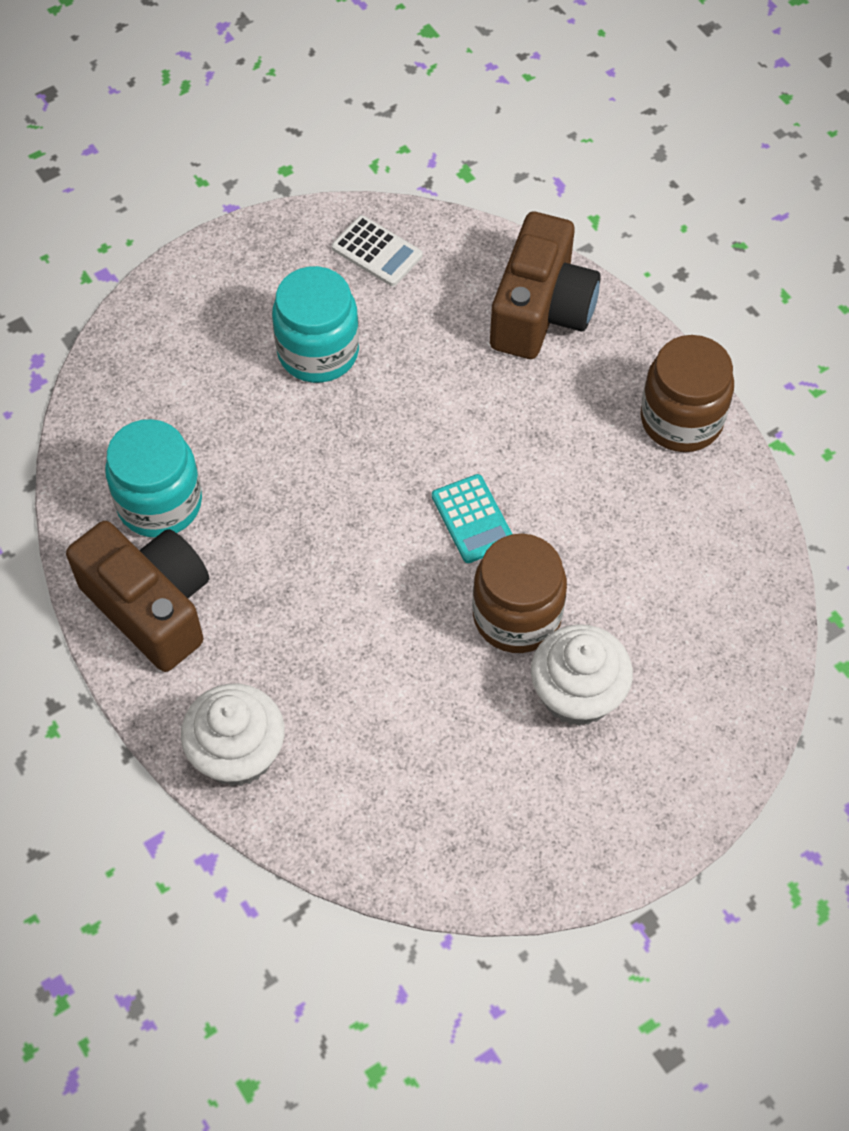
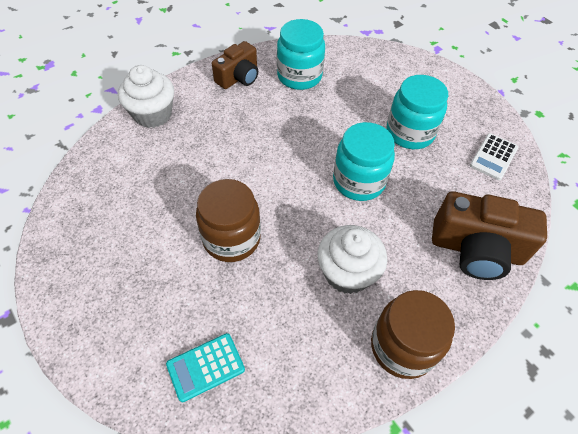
camera: 85 degrees right, 5 degrees down
brown camera [66,521,209,672] -> brown camera [212,41,258,89], size x0.64
turquoise calculator [432,474,512,563] -> turquoise calculator moved to [166,333,245,402]
white cupcake [531,624,633,726] -> white cupcake moved to [318,225,387,294]
none -> turquoise jar [333,122,395,201]

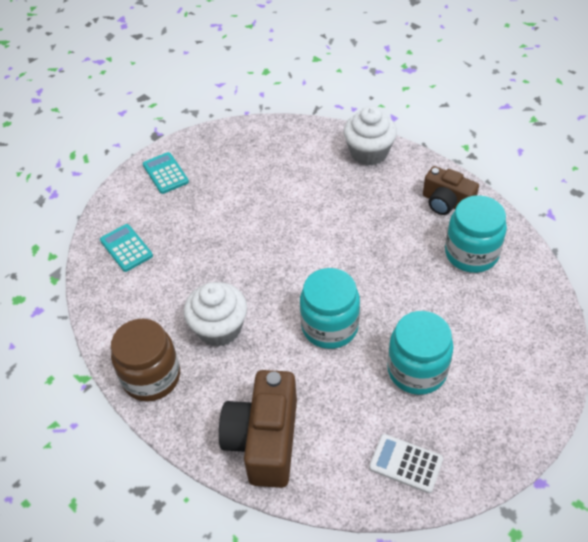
camera: 85 degrees right, 5 degrees down
brown jar [196,179,261,262] -> none
none -> turquoise calculator [143,152,189,194]

